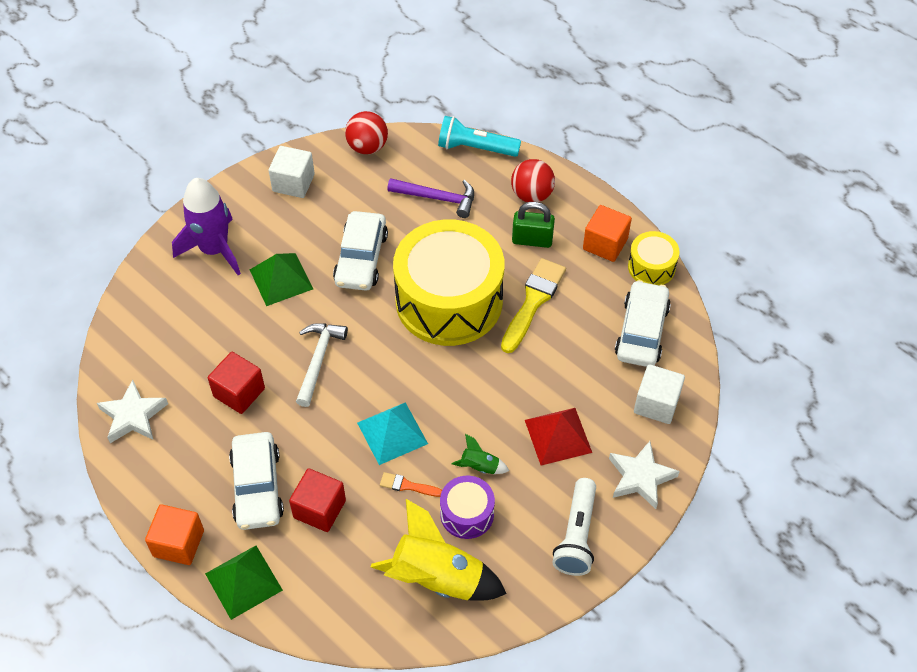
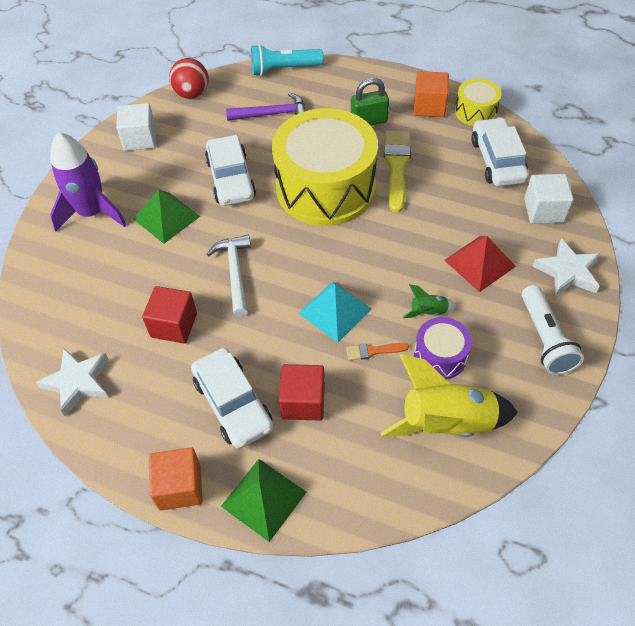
camera: 20 degrees left, 0 degrees up
red ball [511,159,555,202] -> none

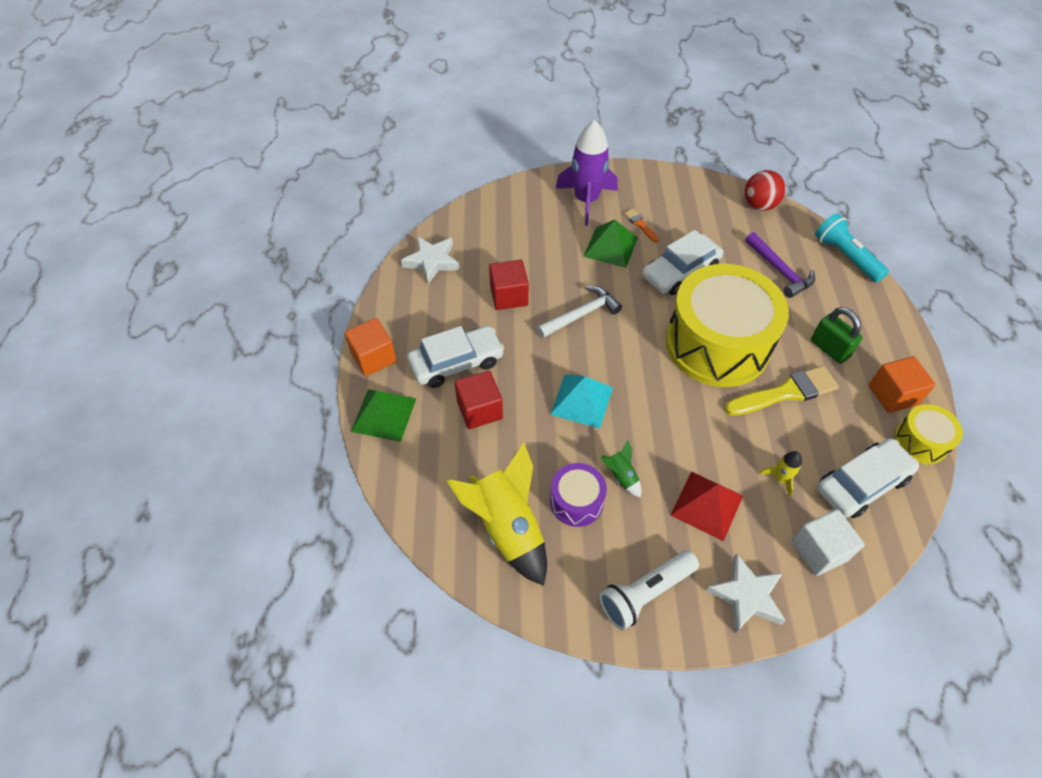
camera: 65 degrees right, 0 degrees up
white cube [116,103,156,151] -> none
white car [191,348,273,449] -> white car turned 150 degrees counterclockwise [407,326,505,388]
orange brush [346,343,409,360] -> orange brush moved to [624,209,659,243]
none -> yellow rocket [760,451,802,497]

